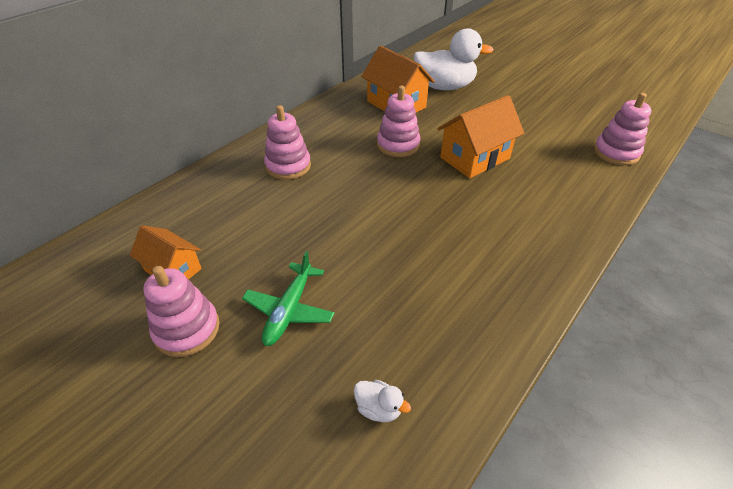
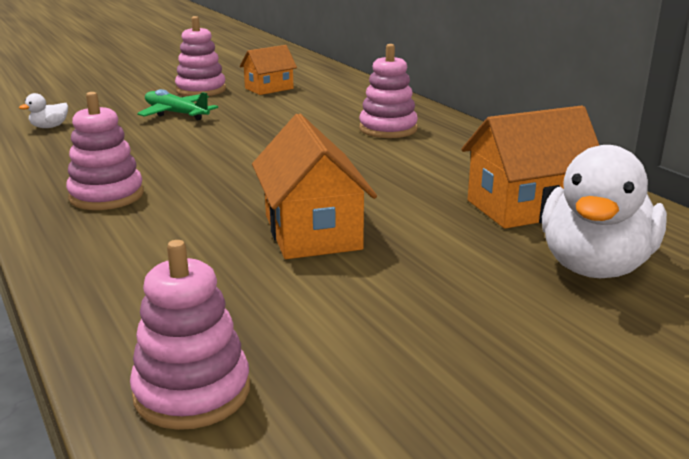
camera: 110 degrees right, 20 degrees down
pink stacking toy [377,86,420,157] -> pink stacking toy moved to [66,92,144,210]

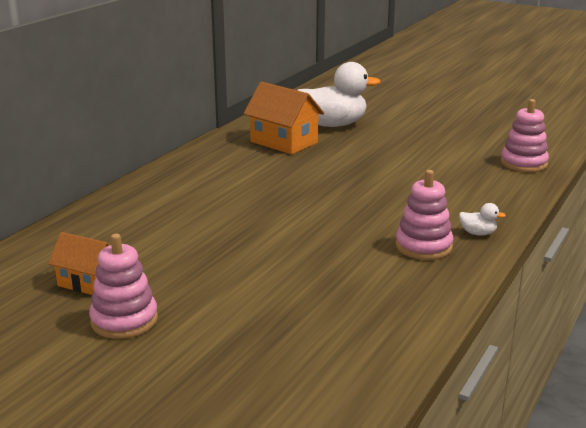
camera: 120 degrees left, 0 degrees up
white duck [19,93,68,128] -> white duck moved to [459,203,506,236]
green plane [137,89,218,121] -> none
orange house [252,114,377,259] -> none
pink stacking toy [359,44,418,138] -> none

